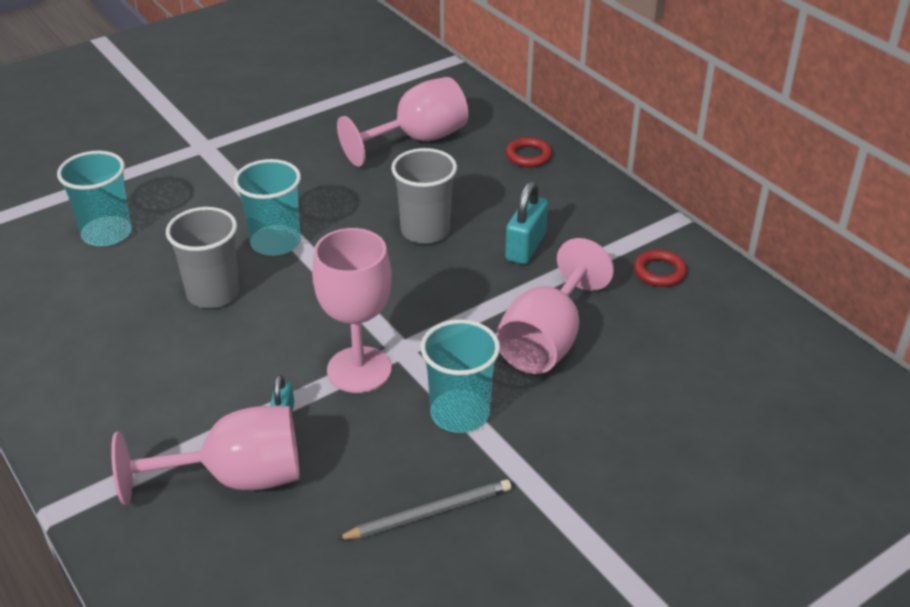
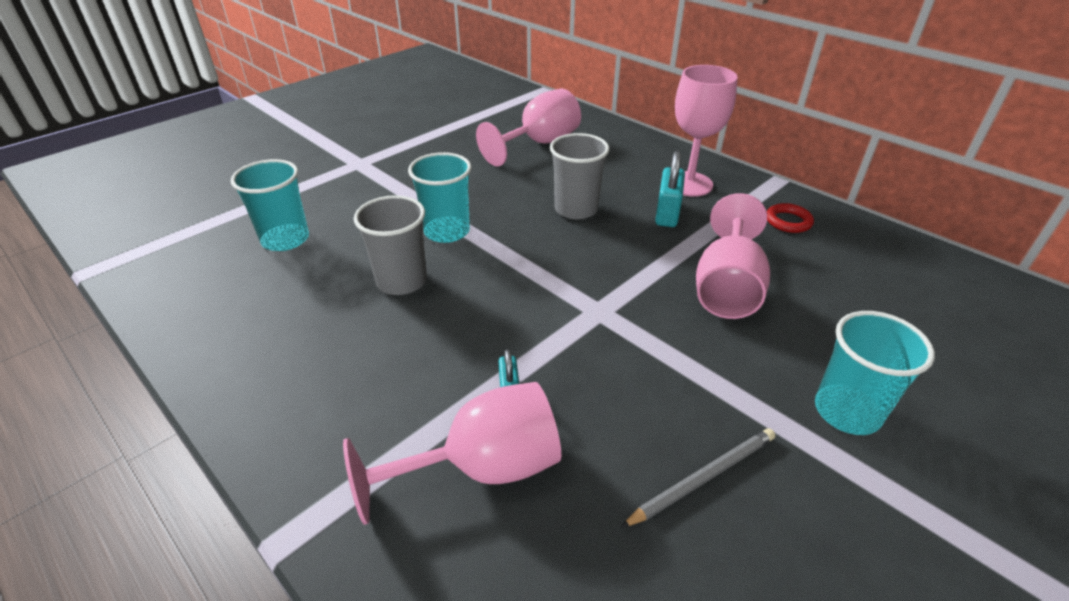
camera: 10 degrees left, 0 degrees up
pink goblet [312,228,392,393] -> pink goblet moved to [675,65,738,197]
turquoise cup [421,319,500,433] -> turquoise cup moved to [815,311,935,435]
red ring [506,137,552,167] -> none

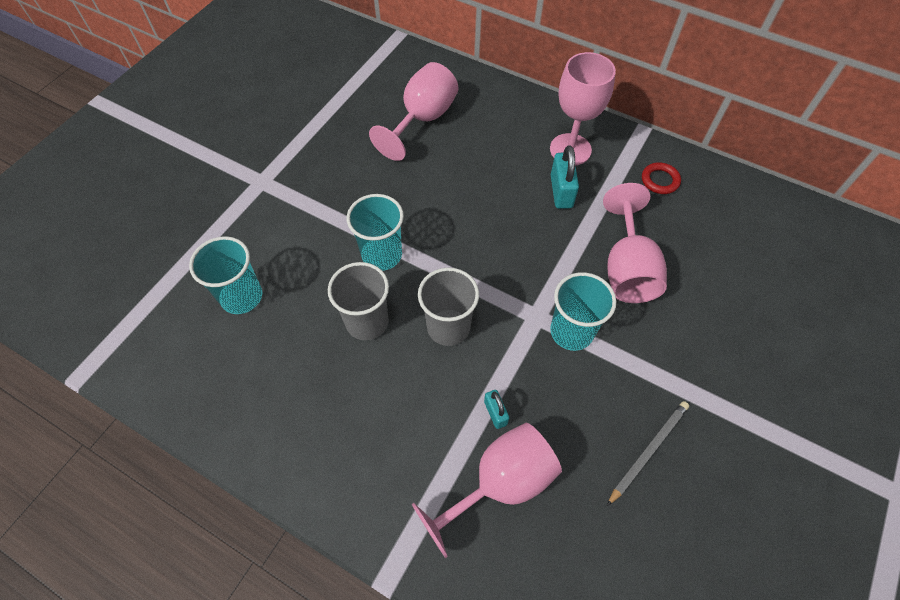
camera: 15 degrees left, 20 degrees up
grey cup [550,133,609,219] -> grey cup moved to [418,268,479,346]
turquoise cup [815,311,935,435] -> turquoise cup moved to [550,272,616,351]

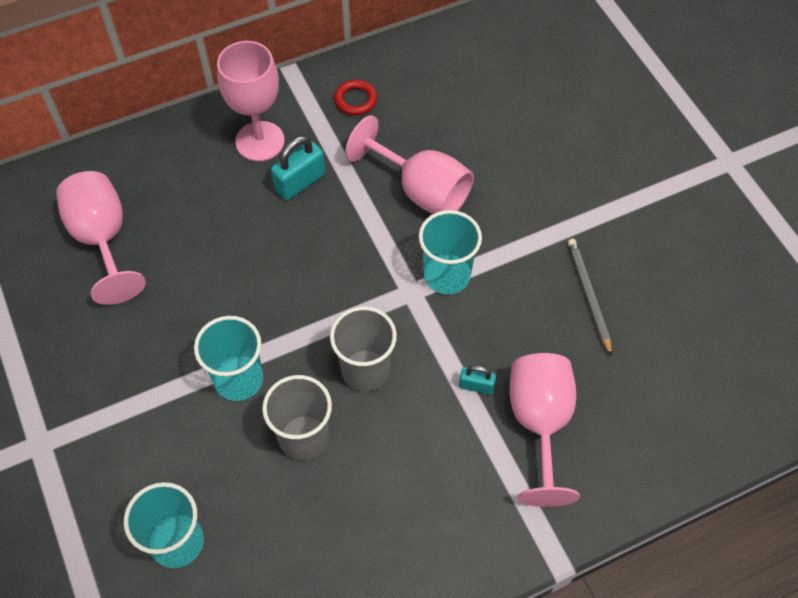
camera: 55 degrees left, 0 degrees up
turquoise padlock [551,145,579,209] -> turquoise padlock turned 75 degrees counterclockwise [271,136,325,200]

